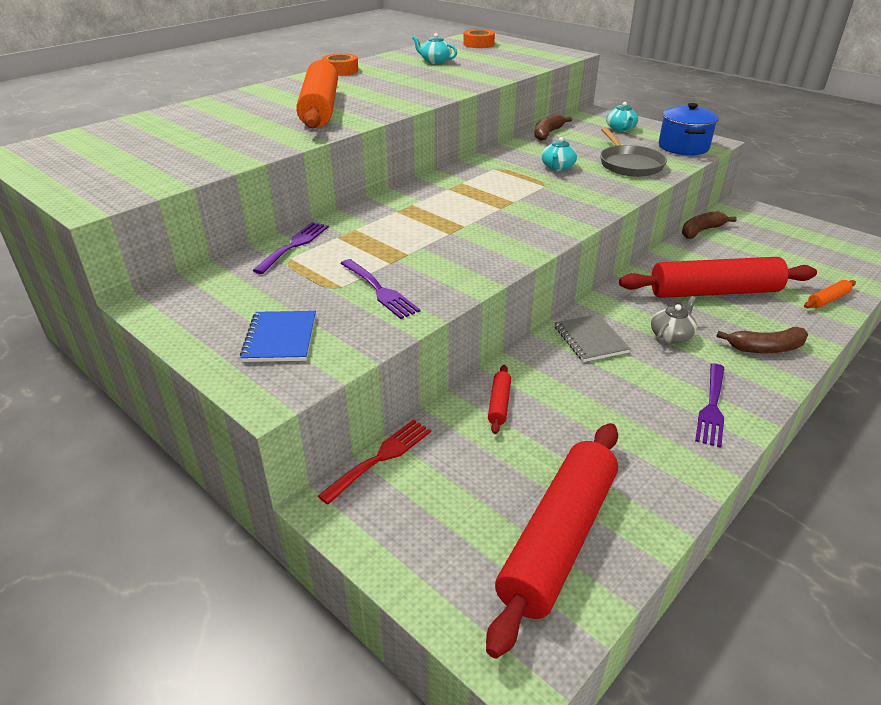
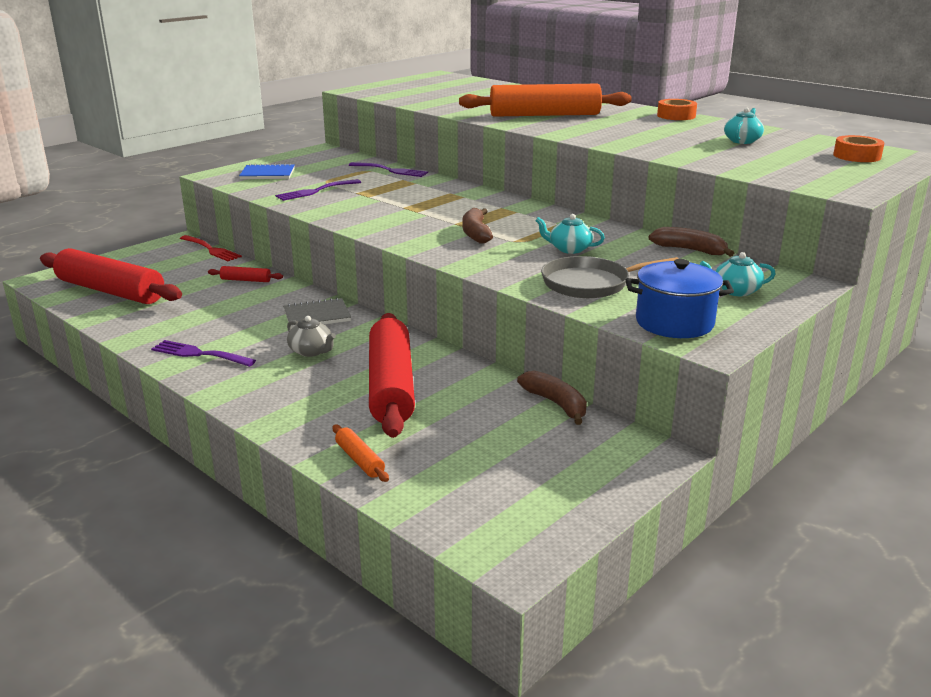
camera: 90 degrees right, 10 degrees down
brown banana [716,327,808,353] -> brown banana moved to [462,208,493,244]

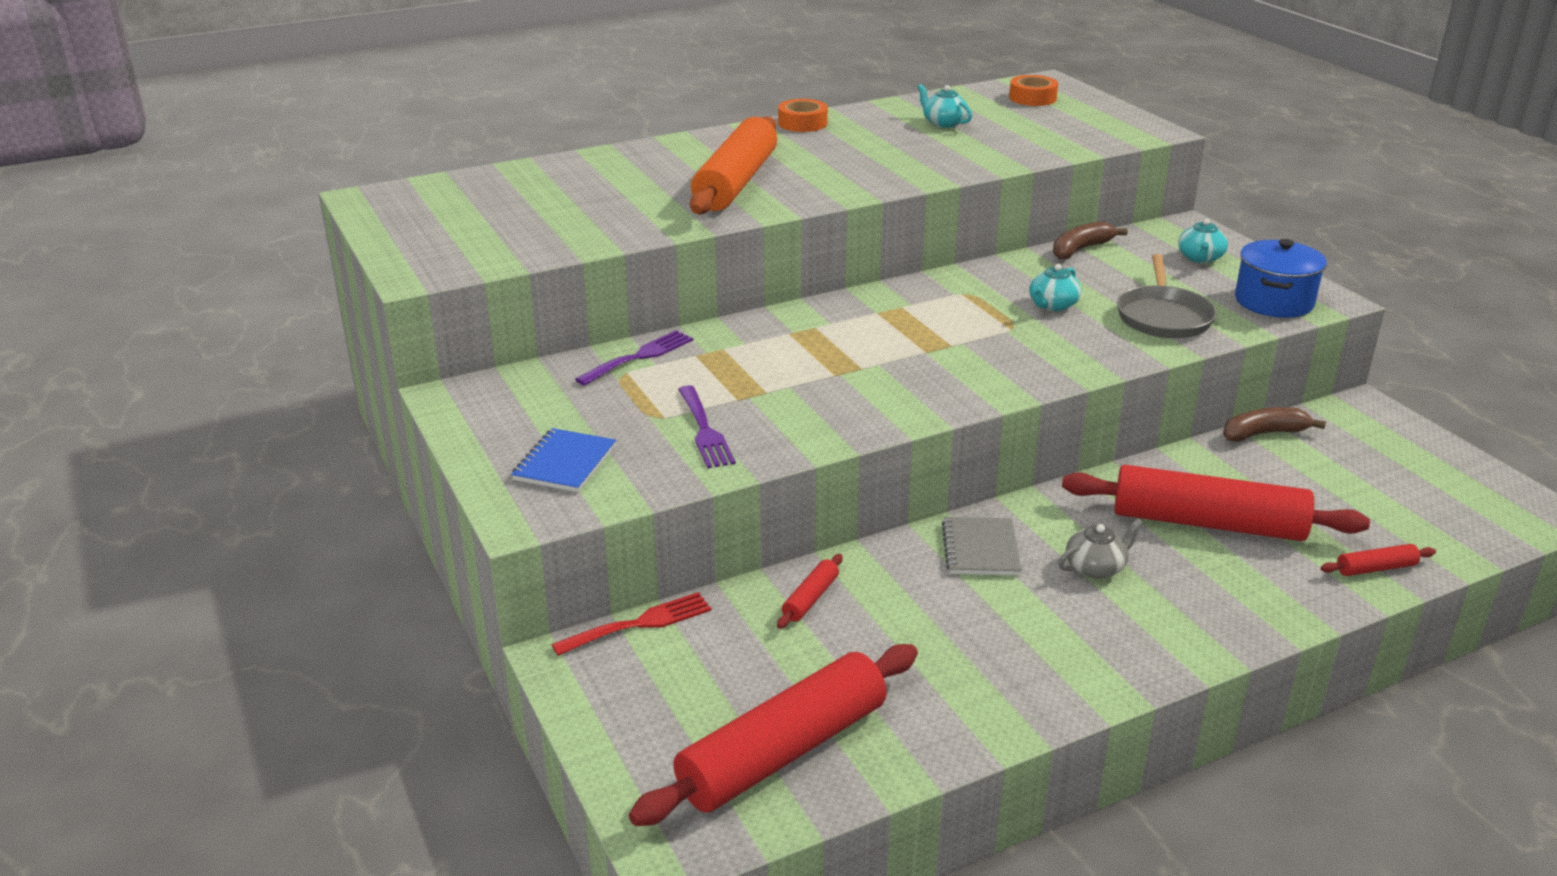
camera: 70 degrees left, 5 degrees up
purple fork [151,340,256,367] -> none
orange rolling pin [333,425,389,482] -> red rolling pin [1320,544,1436,576]
brown banana [462,208,493,244] -> none

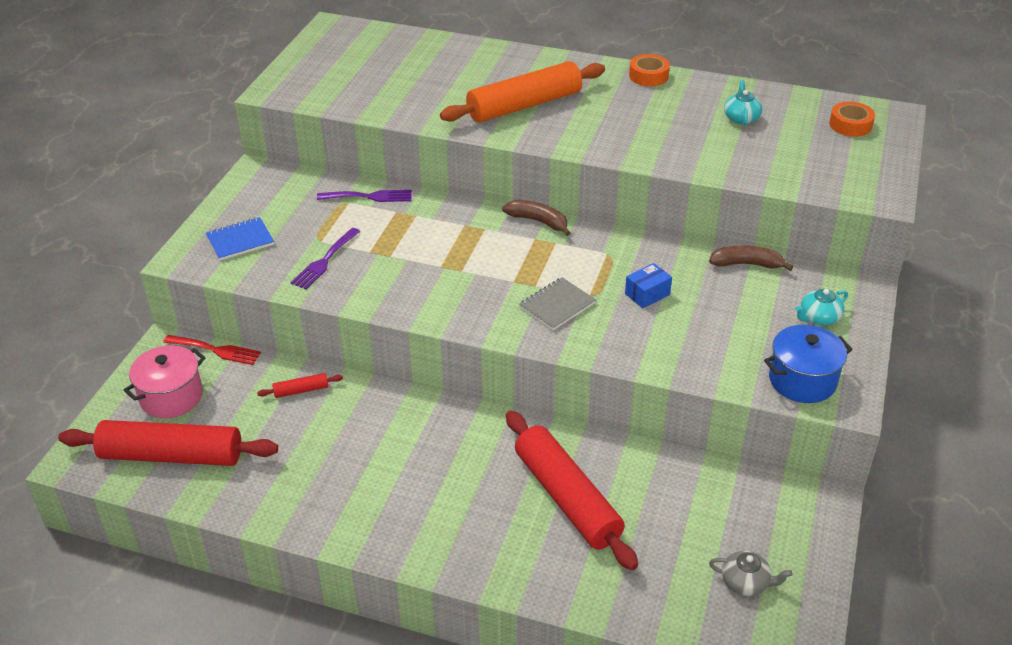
camera: 45 degrees right, 10 degrees up
grey notebook [942,517,1021,575] -> grey notebook moved to [519,277,596,330]
turquoise teapot [1029,264,1082,311] -> blue box [625,263,672,308]
grey teapot [1058,519,1143,578] -> grey teapot moved to [709,551,792,596]
grey pan [1117,254,1217,338] -> none
brown banana [1223,407,1326,442] -> brown banana moved to [502,200,570,236]
red rolling pin [1320,544,1436,576] -> none
none -> pink pot [124,345,206,418]

